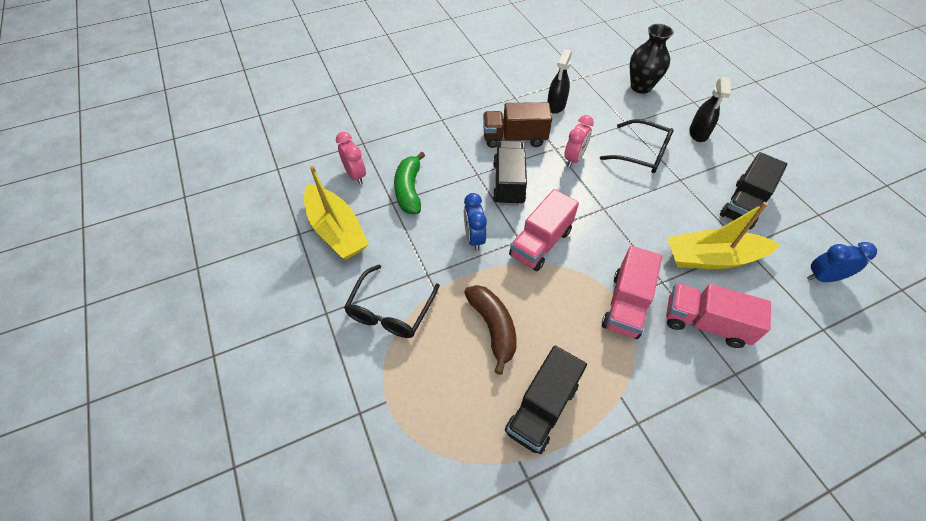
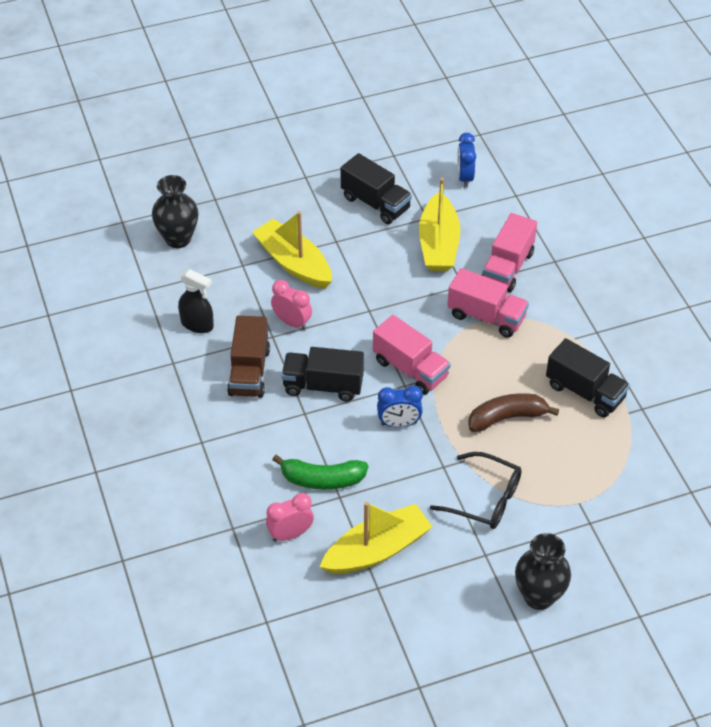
camera: 85 degrees left, 5 degrees down
black glasses [600,119,674,173] -> yellow boat [252,211,332,289]
black spray bottle [689,77,731,142] -> none
none -> black vase [515,533,571,610]

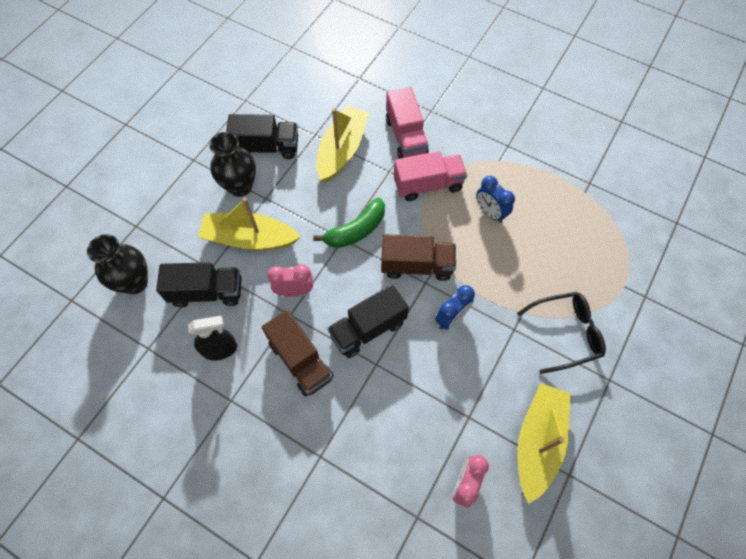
camera: 40 degrees left, 15 degrees up
green banana [272,455,368,490] -> green banana moved to [313,198,385,248]
pink truck [373,315,451,395] -> brown truck [381,234,456,281]
yellow boat [419,178,460,271] -> yellow boat turned 120 degrees counterclockwise [317,105,369,183]
blue clock [457,133,476,188] -> blue clock moved to [476,176,515,223]
brown banana [468,393,559,432] -> none
black vase [515,533,571,610] -> black vase moved to [209,132,256,197]
black truck [546,338,630,418] -> black truck moved to [156,262,242,307]

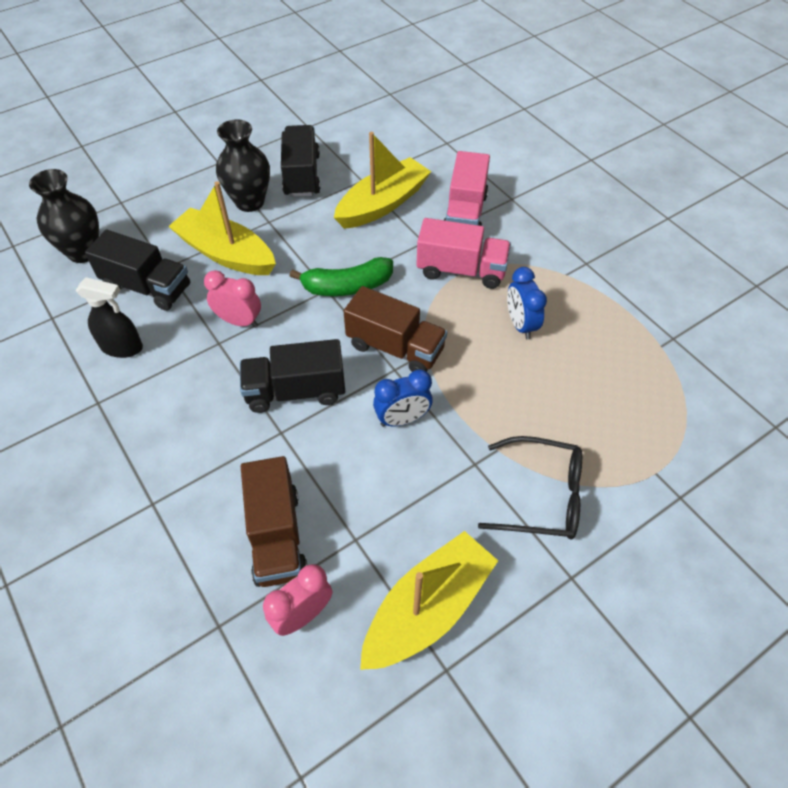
camera: 25 degrees right, 10 degrees down
black truck [226,114,298,159] -> black truck turned 120 degrees counterclockwise [281,125,320,197]
brown truck [262,310,334,397] -> brown truck moved to [241,456,307,587]

